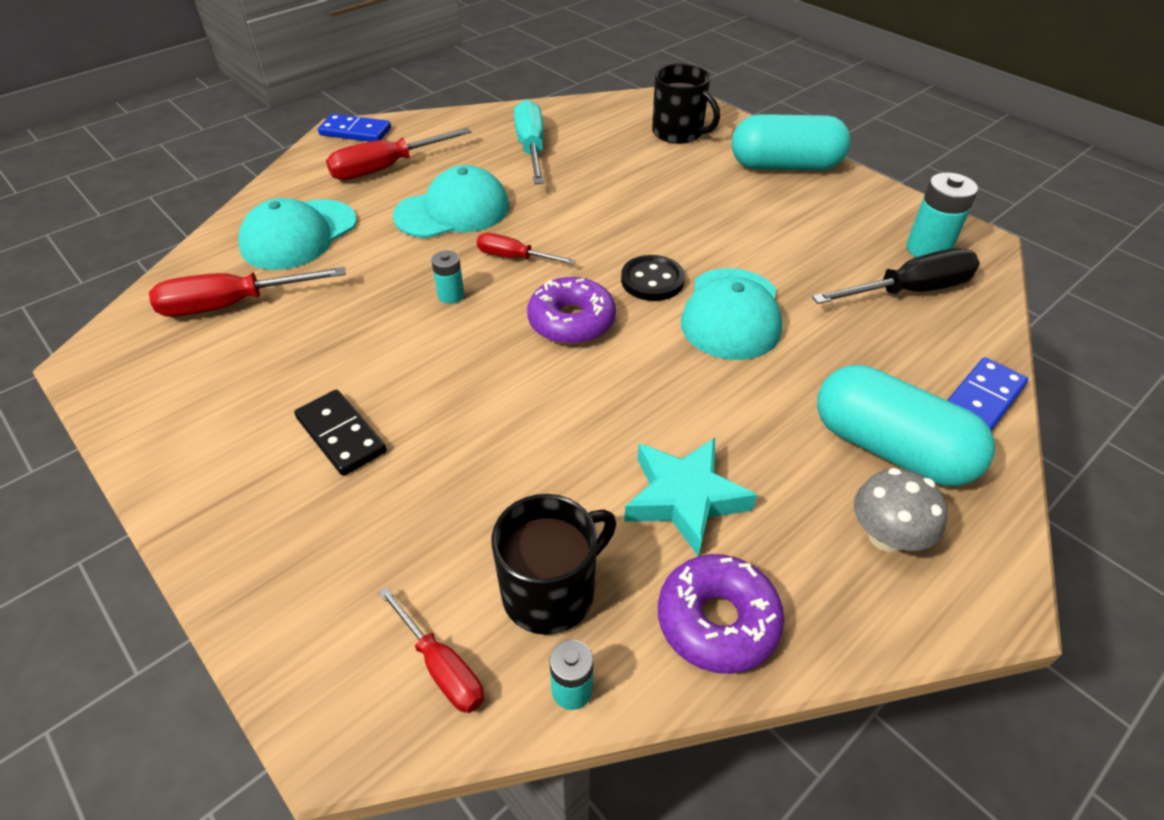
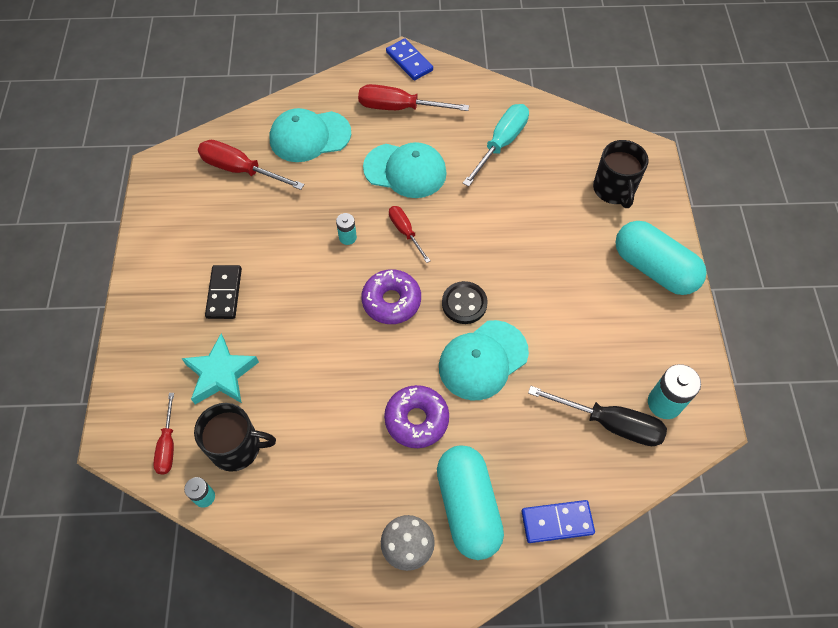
camera: 40 degrees right, 15 degrees up
turquoise star [624,438,757,556] -> turquoise star moved to [181,334,259,404]
purple donut [658,554,784,674] -> purple donut moved to [384,385,449,448]

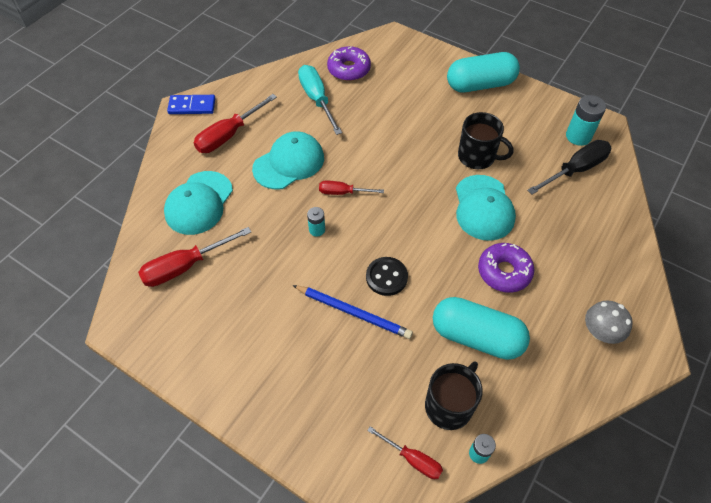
camera: 55 degrees left, 5 degrees down
turquoise star [181,334,259,404] -> none
black domino [205,265,242,319] -> none
purple donut [361,269,421,324] -> purple donut moved to [327,46,371,81]
turquoise capsule [437,445,504,560] -> turquoise capsule moved to [433,297,530,360]
black button [442,281,488,324] -> black button moved to [366,257,408,296]
blue domino [521,500,595,543] -> none
black mug [593,140,649,208] -> black mug moved to [458,112,514,169]
none -> blue pencil [293,285,413,339]

